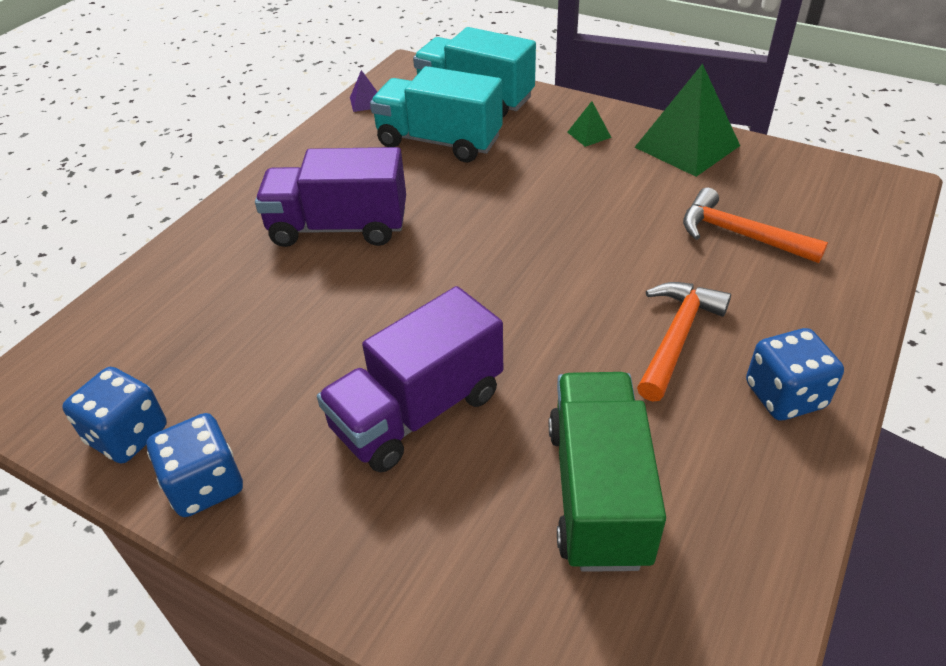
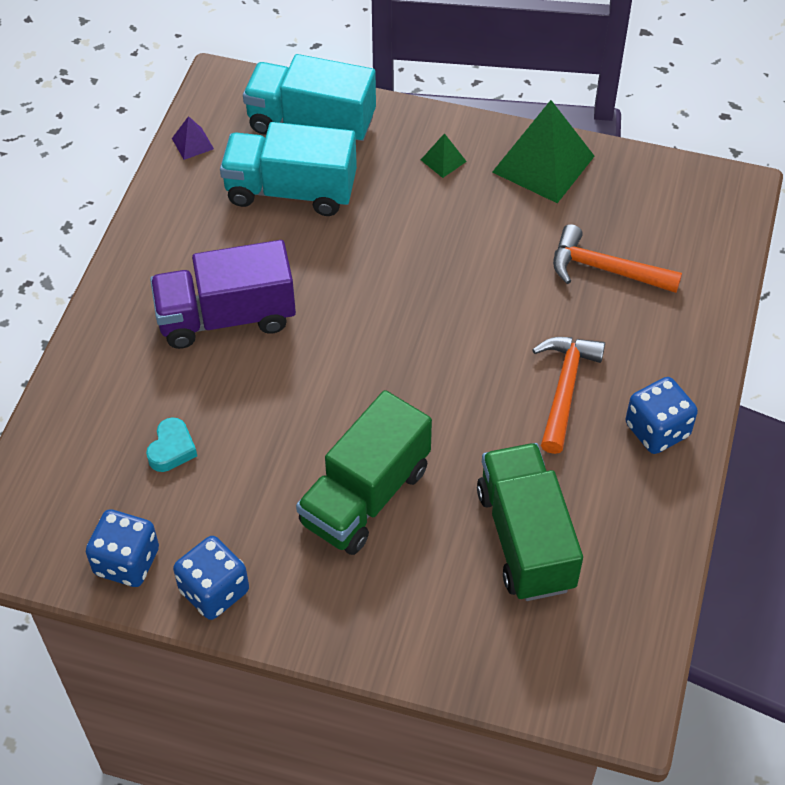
camera: 15 degrees left, 10 degrees up
purple truck [317,286,503,473] -> green truck [296,390,432,555]
none -> turquoise heart [146,418,197,472]

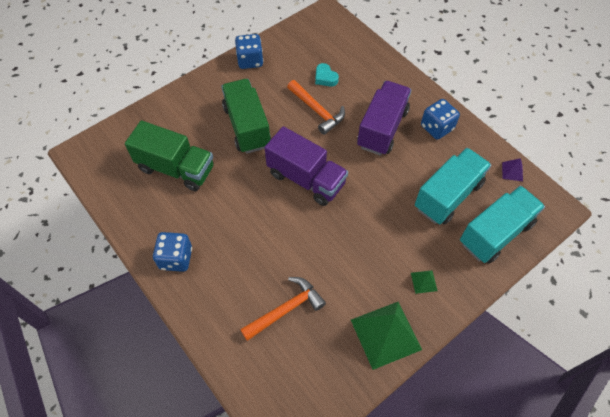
camera: 125 degrees right, 5 degrees up
blue dice [86,509,159,587] -> blue dice moved to [421,99,460,140]
orange hammer [532,337,605,454] -> orange hammer moved to [287,80,345,135]
none -> purple truck [264,126,348,206]

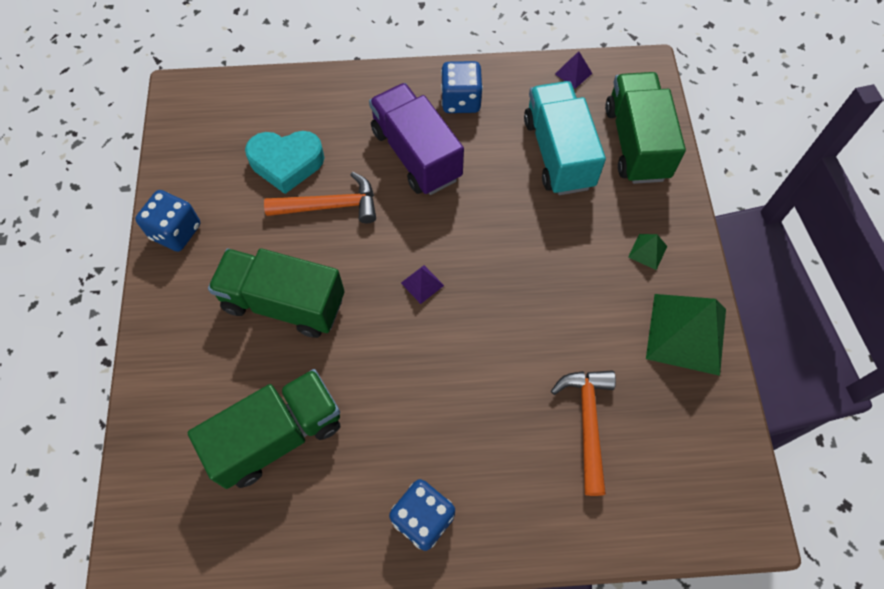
camera: 55 degrees left, 5 degrees up
purple truck [264,126,348,206] -> purple pyramid [401,265,444,304]
turquoise heart [315,63,339,87] -> turquoise heart [245,131,324,194], size x1.74
turquoise truck [460,186,545,263] -> green truck [605,72,686,184]

